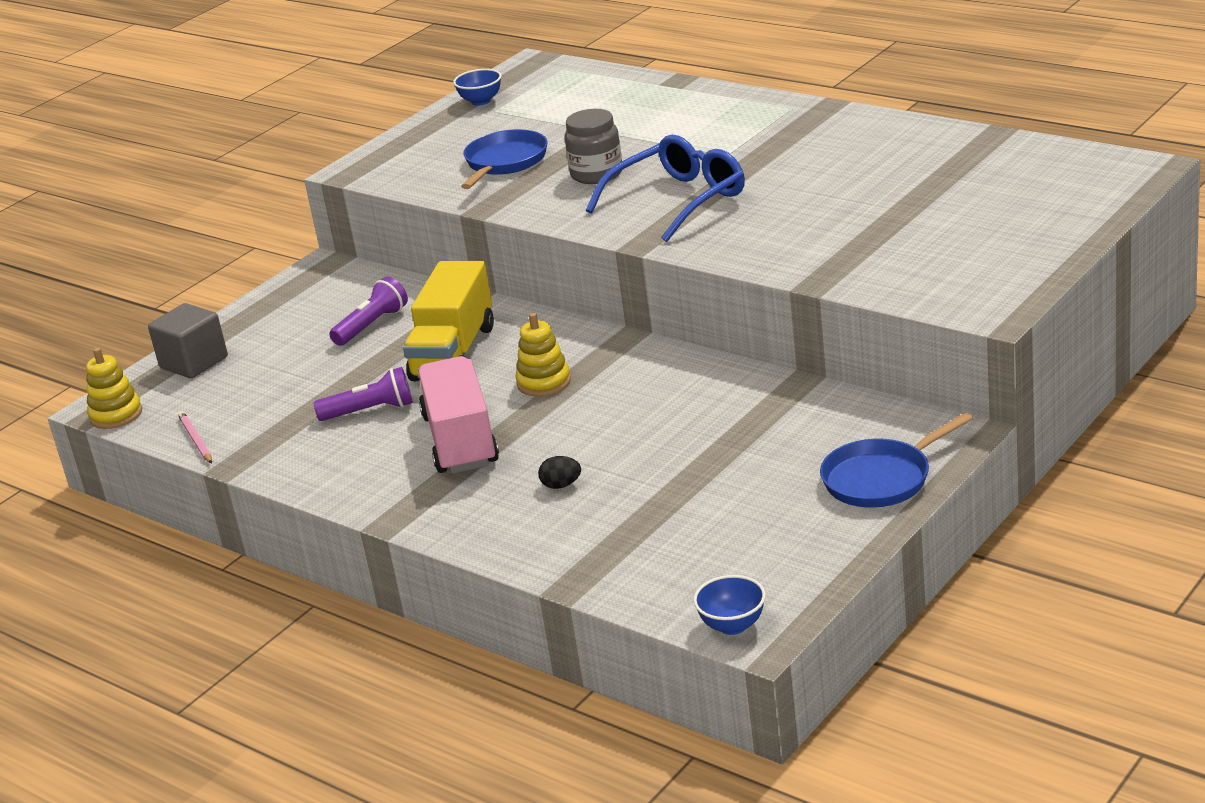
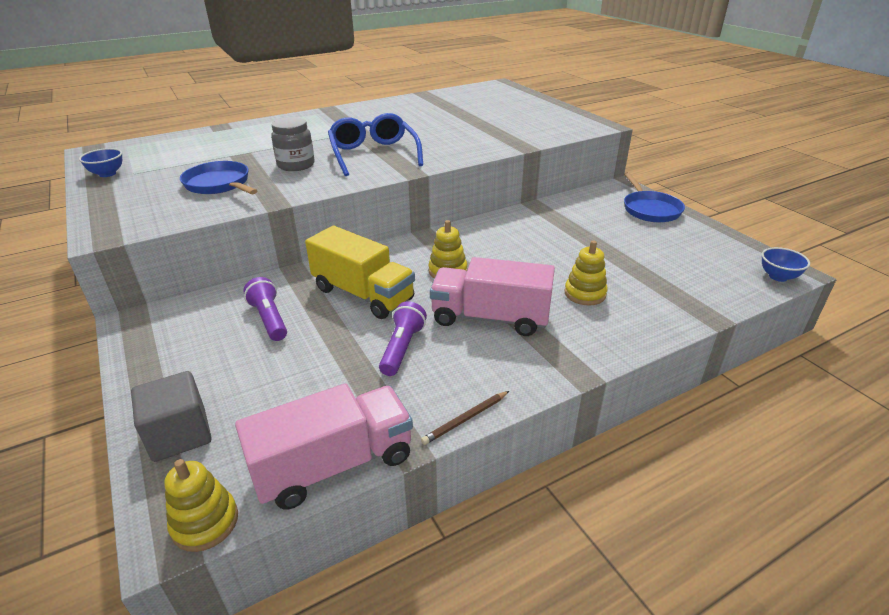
camera: 70 degrees left, 5 degrees up
pink pencil [178,411,212,464] -> pink truck [235,383,413,510]
black egg [538,456,581,489] -> yellow stacking toy [564,240,608,305]
none -> brown pencil [421,391,509,445]

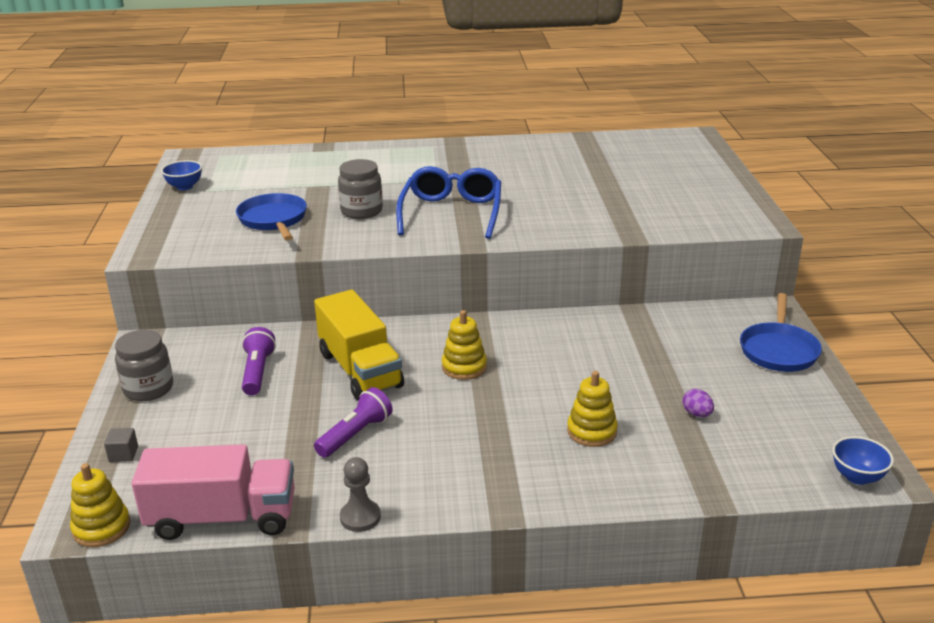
camera: 25 degrees right, 5 degrees down
grey cube [131,371,212,462] -> grey cube [104,428,138,462], size x0.48
brown pencil [421,391,509,445] -> grey pawn [340,457,381,532]
pink truck [430,257,555,336] -> none
none -> grey jar [115,330,173,401]
none -> purple egg [682,389,714,417]

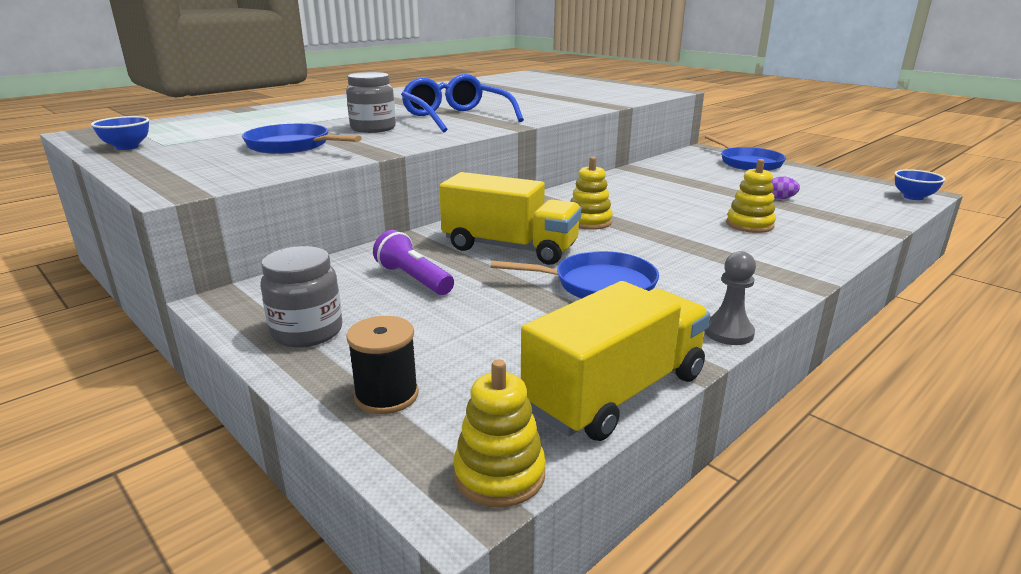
camera: 40 degrees left, 5 degrees down
grey cube [104,428,138,462] -> black spool [346,316,419,414]
pink truck [132,444,295,540] -> yellow truck [521,281,710,441]
purple flashlight [314,387,393,458] -> blue pan [491,251,659,298]

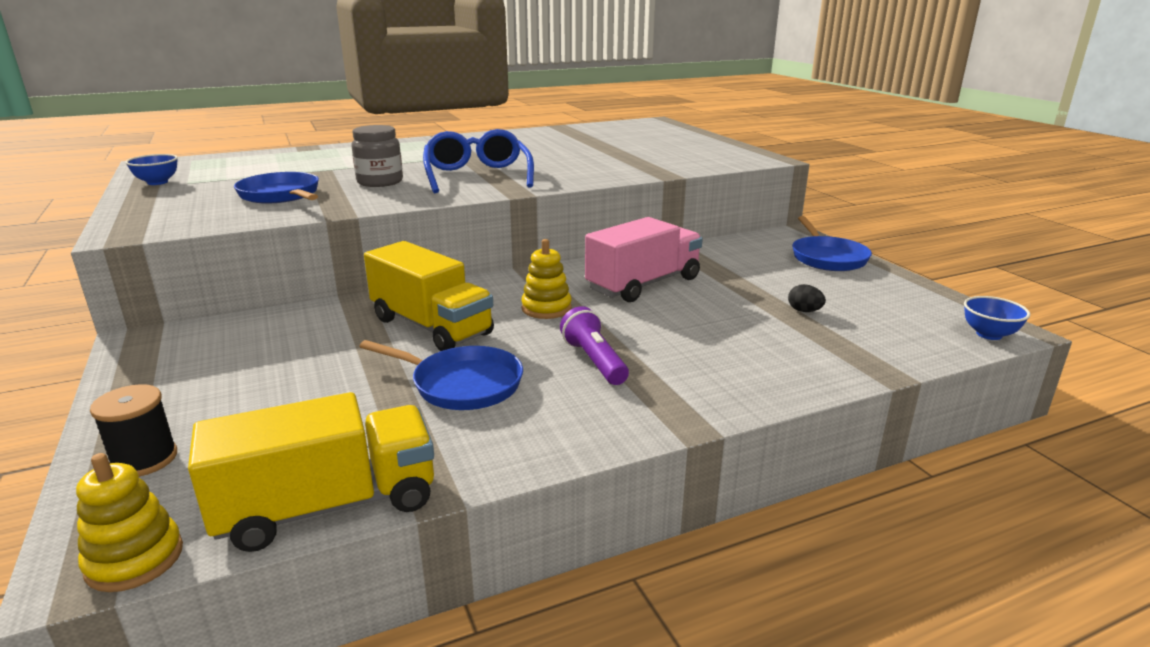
camera: 20 degrees right, 0 degrees up
grey jar [260,246,342,348] -> none
purple flashlight [373,230,454,295] -> purple flashlight moved to [560,306,629,385]
grey pawn [704,251,756,345] -> none
yellow stacking toy [726,159,776,233] -> none
purple egg [771,176,800,199] -> black egg [788,284,826,312]
none -> pink truck [585,217,703,302]

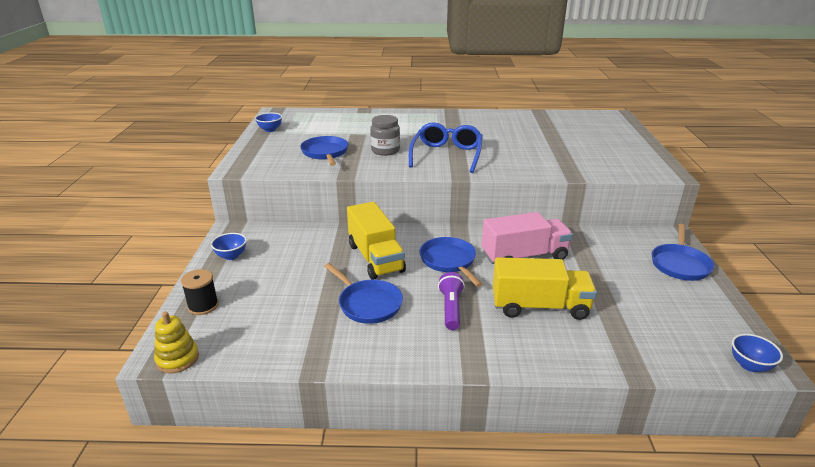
camera: 25 degrees right, 5 degrees up
yellow truck [188,392,434,552] -> yellow truck moved to [492,257,597,320]
yellow stacking toy [521,239,572,319] -> blue pan [419,237,482,287]
black egg [788,284,826,312] -> none
none -> blue bowl [211,233,247,260]

